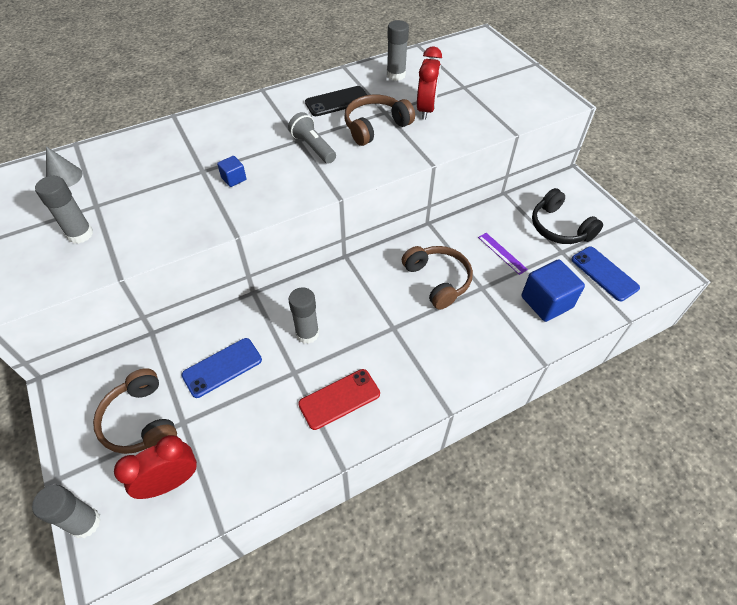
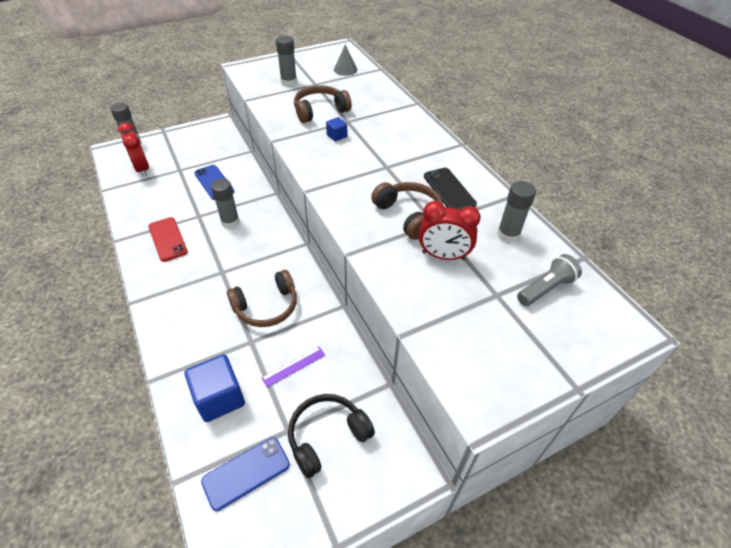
camera: 90 degrees right, 5 degrees down
brown headphones [93,368,177,454] -> brown headphones moved to [294,85,352,123]
grey flashlight [288,112,336,164] -> grey flashlight moved to [517,254,582,306]

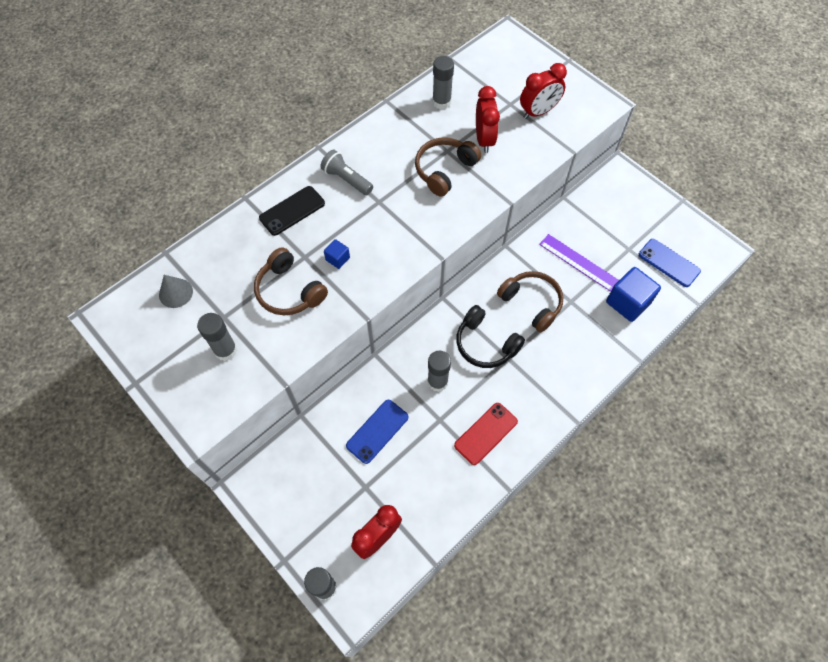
camera: 105 degrees left, 15 degrees up
purple ruler [261,347,325,388] -> purple ruler [539,234,619,292], size x1.57
black headphones [288,394,375,478] -> black headphones moved to [456,305,525,368]
black phone [424,168,477,210] -> black phone moved to [259,186,325,236]
grey flashlight [517,254,582,306] -> grey flashlight moved to [320,150,373,195]
none -> red clock [520,63,567,119]

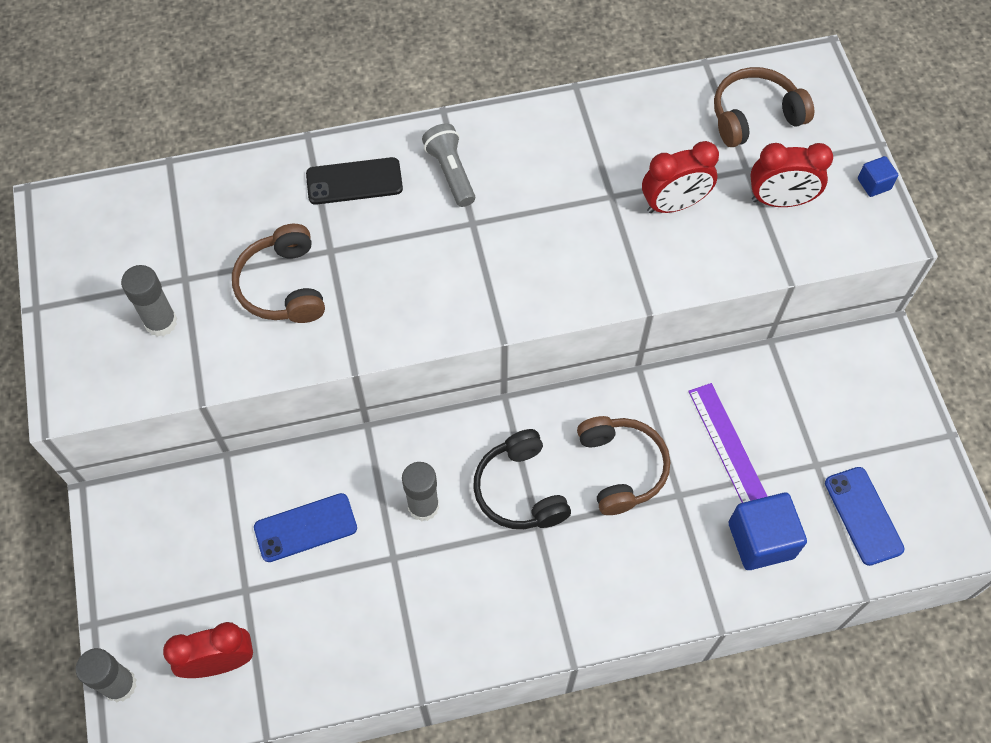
camera: 30 degrees right, 0 degrees up
grey cone [159,275,193,308] -> none
blue cube [324,239,350,269] -> blue cube moved to [858,156,898,197]
brown headphones [415,137,481,197] -> brown headphones moved to [714,67,814,147]
grey glue stick [433,56,454,109] -> none
red phone [454,403,518,465] -> none
red clock [476,86,500,153] -> red clock turned 45 degrees clockwise [642,141,719,213]

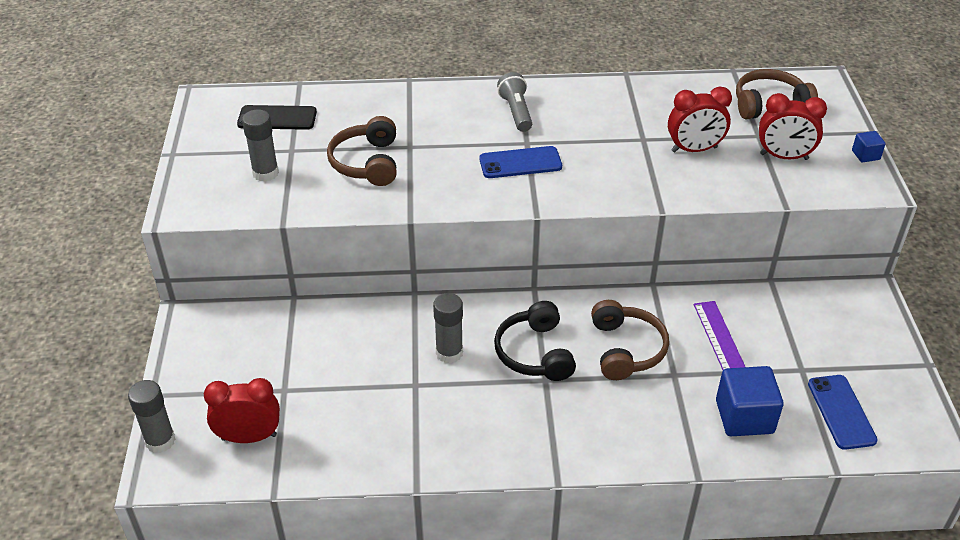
camera: 10 degrees right, 20 degrees down
blue phone [254,493,357,562] -> blue phone moved to [479,146,562,178]
black phone [306,157,403,205] -> black phone moved to [237,105,317,130]

